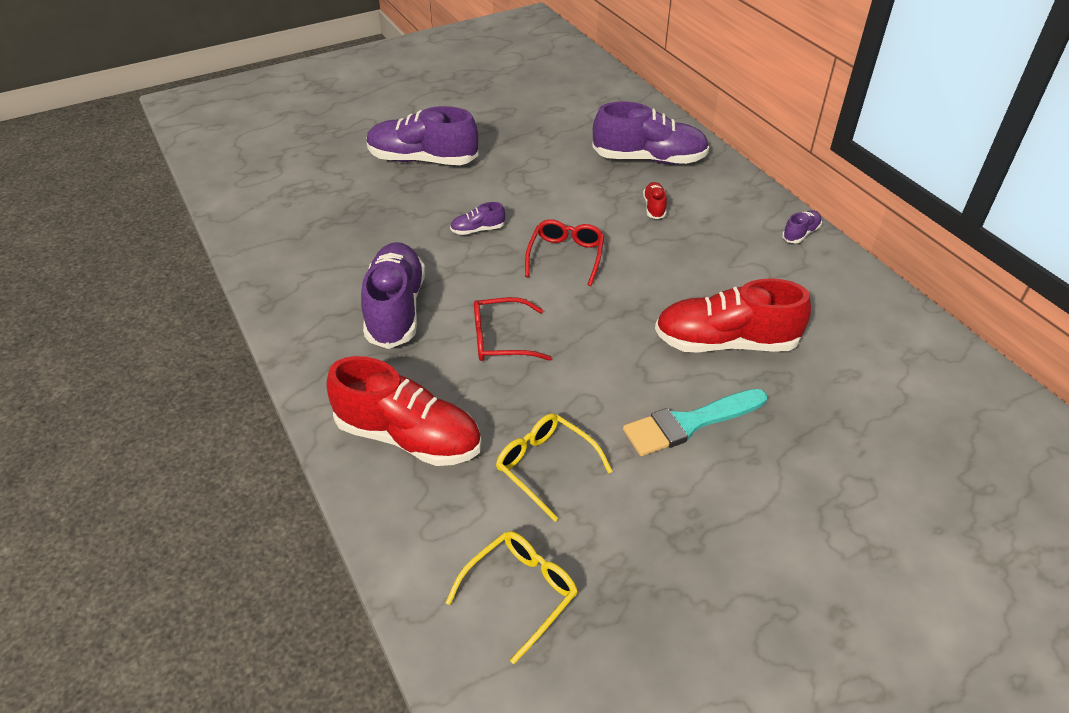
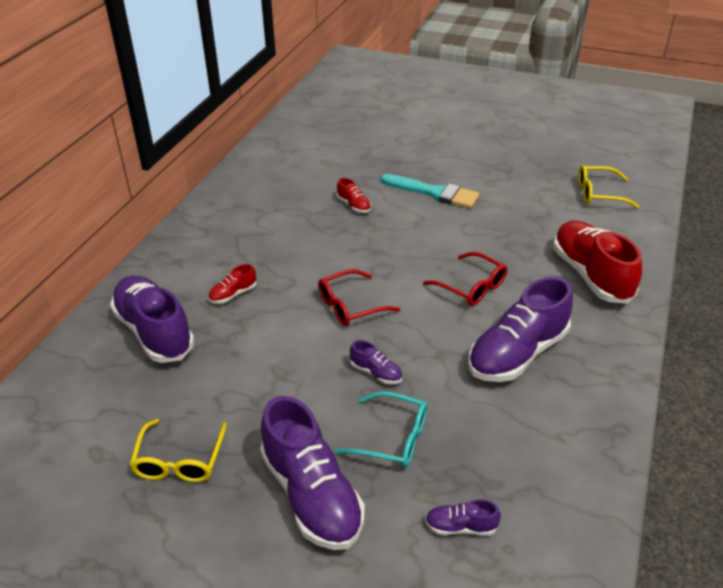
camera: 130 degrees left, 5 degrees down
yellow glasses [496,414,613,522] -> yellow glasses moved to [129,419,227,482]
red shoe [655,278,811,353] -> red shoe [337,178,371,213], size x0.44
purple shoe [782,210,822,244] -> purple shoe moved to [425,499,501,536]
none -> turquoise glasses [336,391,427,467]

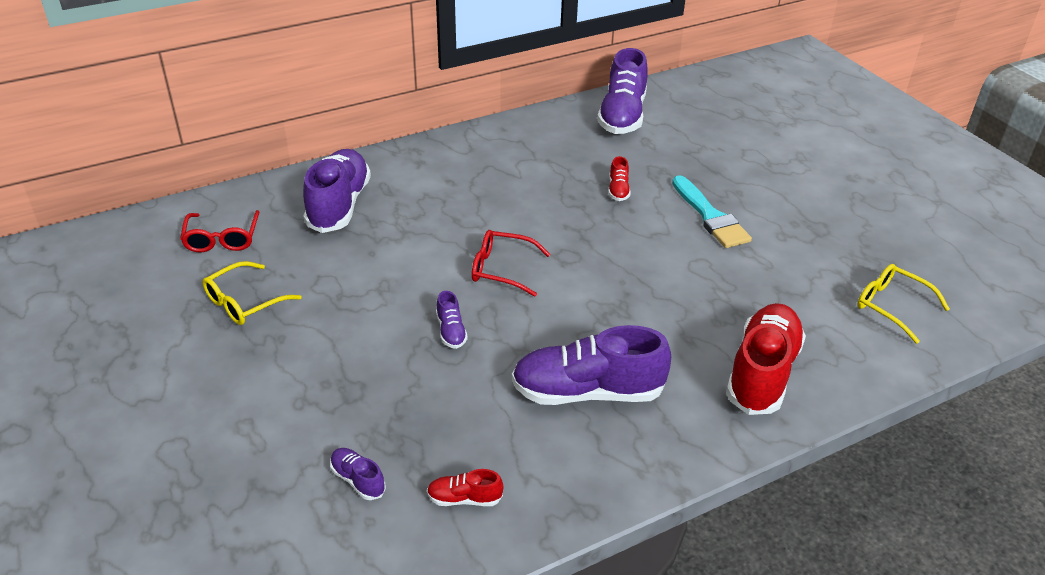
camera: 40 degrees right, 0 degrees up
red shoe [208,264,257,304] -> red shoe moved to [427,469,503,506]
purple shoe [260,396,365,550] -> purple shoe moved to [597,48,648,134]
turquoise glasses [336,391,427,467] -> none
red glasses [423,252,507,306] -> red glasses moved to [180,210,260,252]

